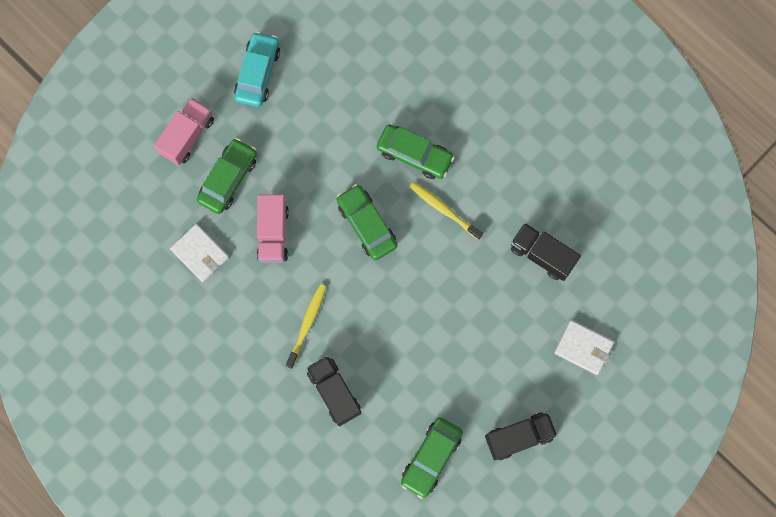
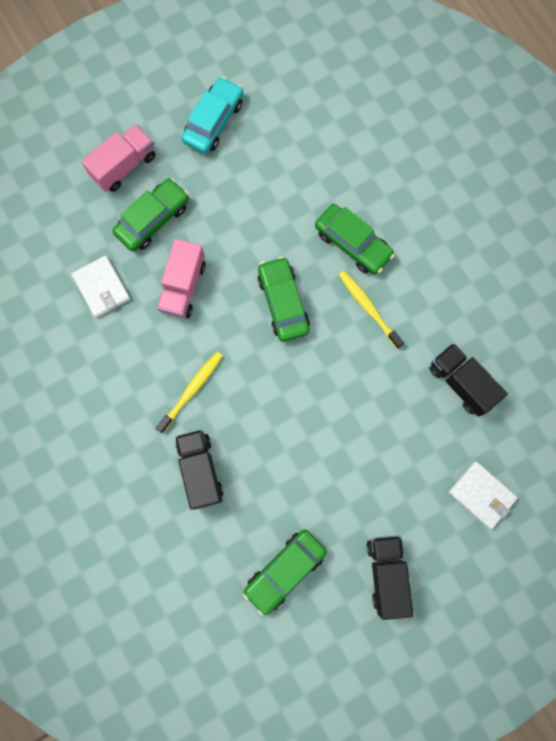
camera: 15 degrees right, 0 degrees up
black truck [485,412,558,460] -> black truck turned 90 degrees counterclockwise [366,535,413,620]

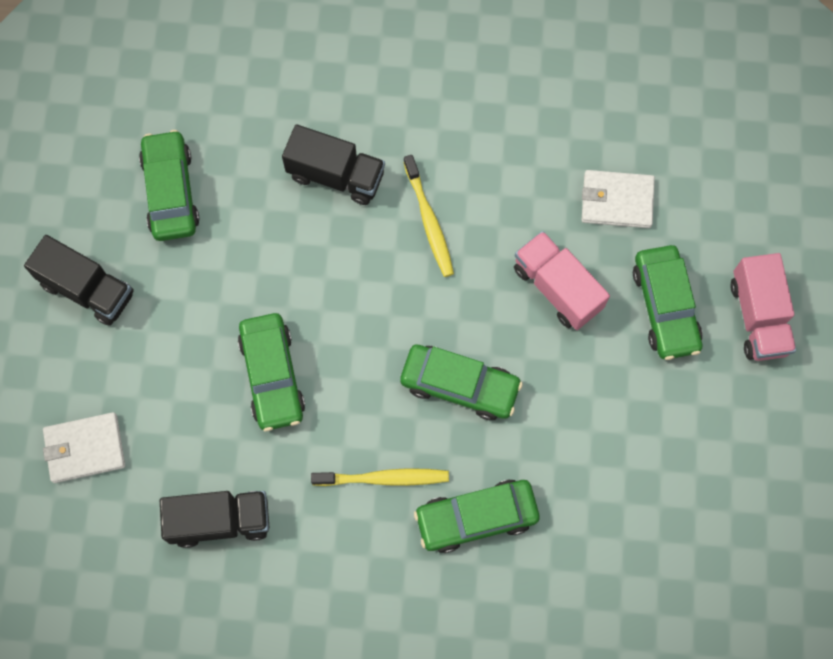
camera: 125 degrees right, 5 degrees down
turquoise car [181,77,244,154] -> none
none -> green car [238,313,305,431]

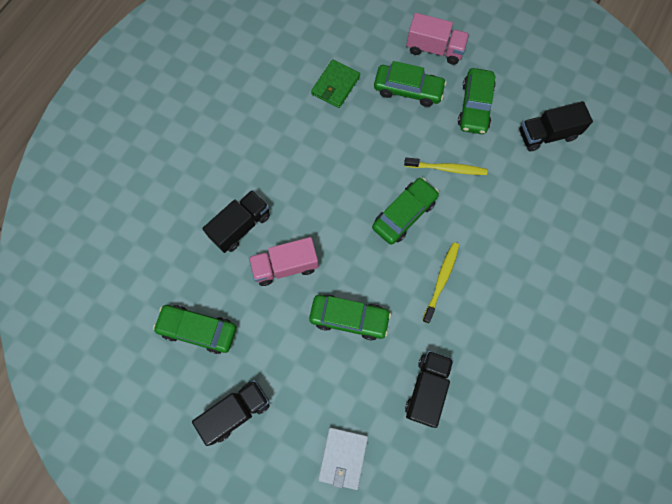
camera: 65 degrees left, 0 degrees up
yellow toothbrush [403,155,454,277] -> yellow toothbrush moved to [404,157,488,175]
green car [414,479,540,553] -> green car moved to [458,68,496,134]
pink truck [514,231,610,330] -> pink truck moved to [249,237,319,286]
white wallet [582,170,655,228] -> green wallet [311,59,360,108]
none -> black truck [519,101,593,152]

